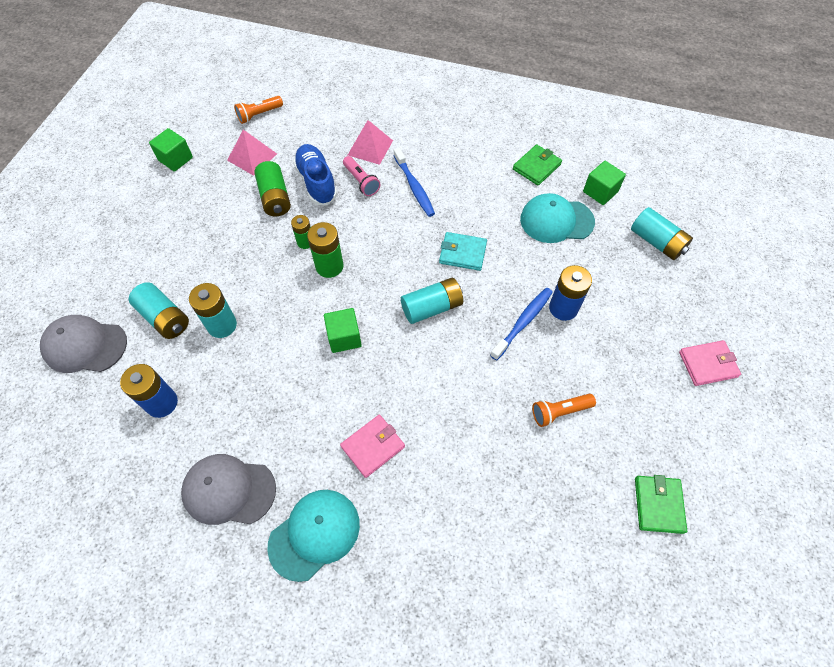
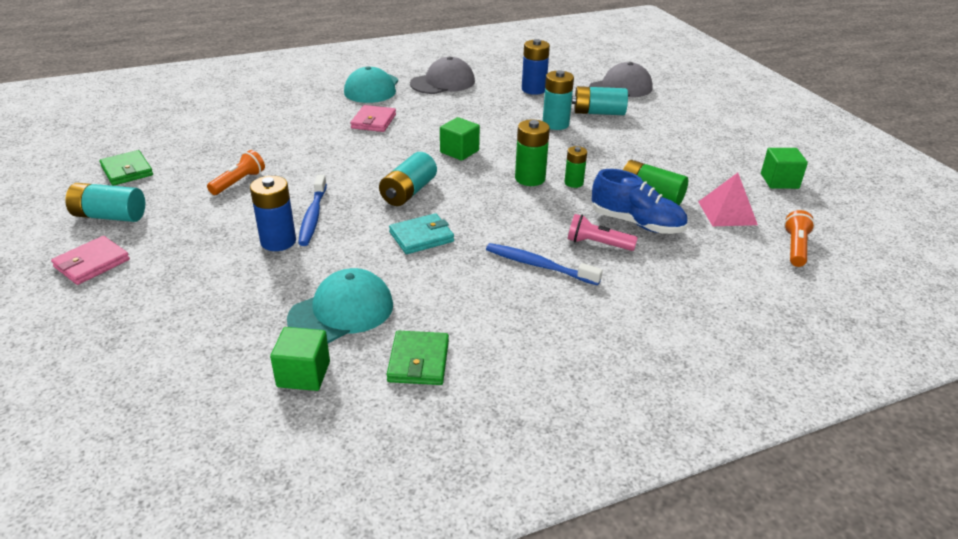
camera: 140 degrees right, 25 degrees down
pink pyramid [348,120,393,165] -> none
turquoise battery [631,207,693,260] -> turquoise battery moved to [65,183,145,222]

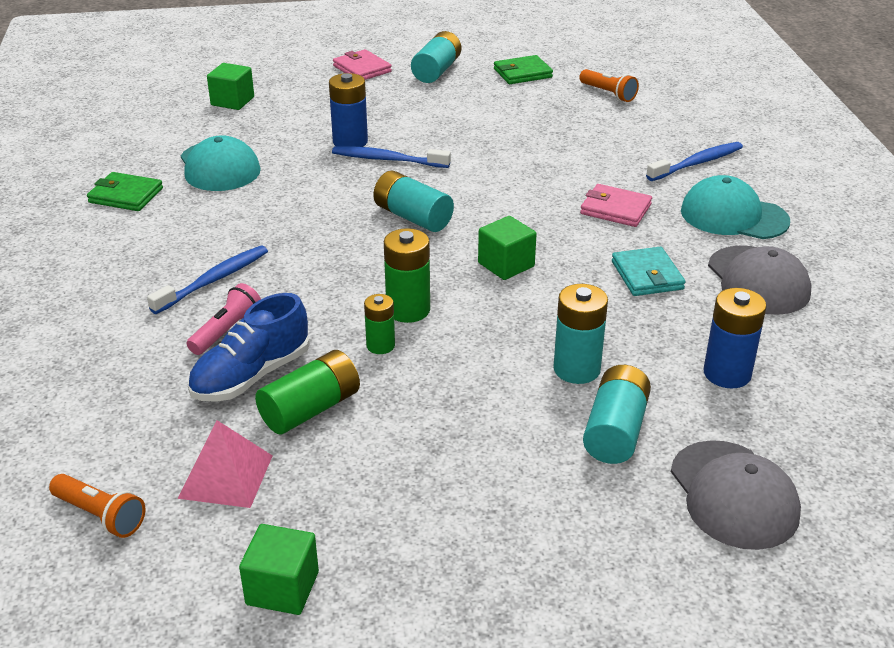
camera: 105 degrees right, 0 degrees up
orange flashlight [207,150,265,195] -> orange flashlight moved to [579,69,639,102]
green cube [270,327,330,391] -> green cube moved to [207,63,254,110]
turquoise wallet [389,213,454,254] -> turquoise wallet moved to [612,247,685,296]
none -> blue toothbrush [646,142,743,181]

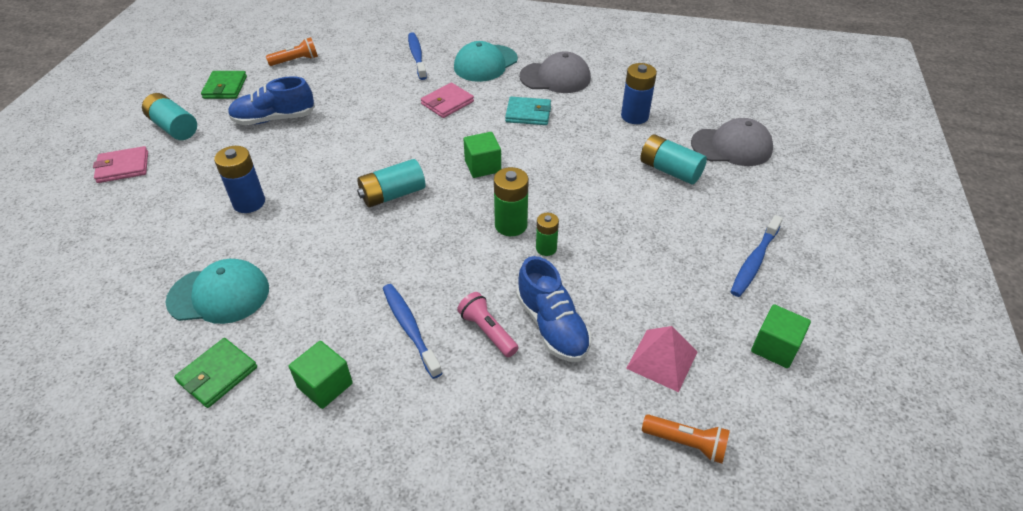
camera: 70 degrees left, 10 degrees up
orange flashlight [49,474,145,538] -> orange flashlight turned 60 degrees clockwise [642,414,730,464]
green cube [207,63,254,110] -> green cube moved to [289,341,353,409]
green battery [255,350,360,435] -> none
blue toothbrush [332,146,451,168] -> blue toothbrush moved to [731,215,783,297]
turquoise battery [553,284,608,384] -> none
none -> blue shoe [228,76,315,125]

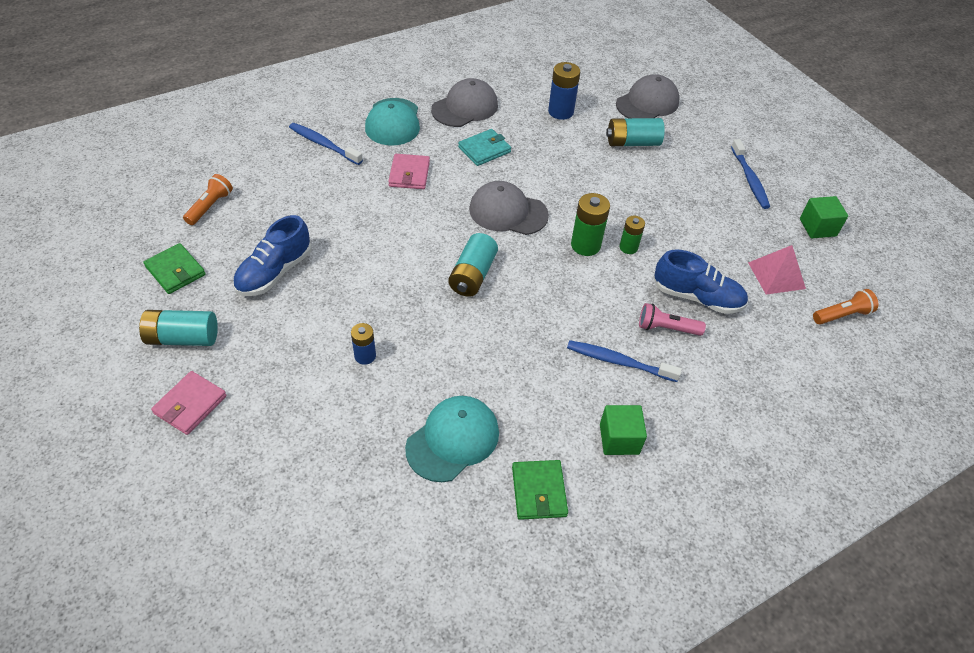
camera: 45 degrees left, 5 degrees up
blue battery [214,146,265,213] -> blue battery [351,323,376,365], size x0.62
green cube [464,132,501,178] -> grey cap [469,181,549,235]

